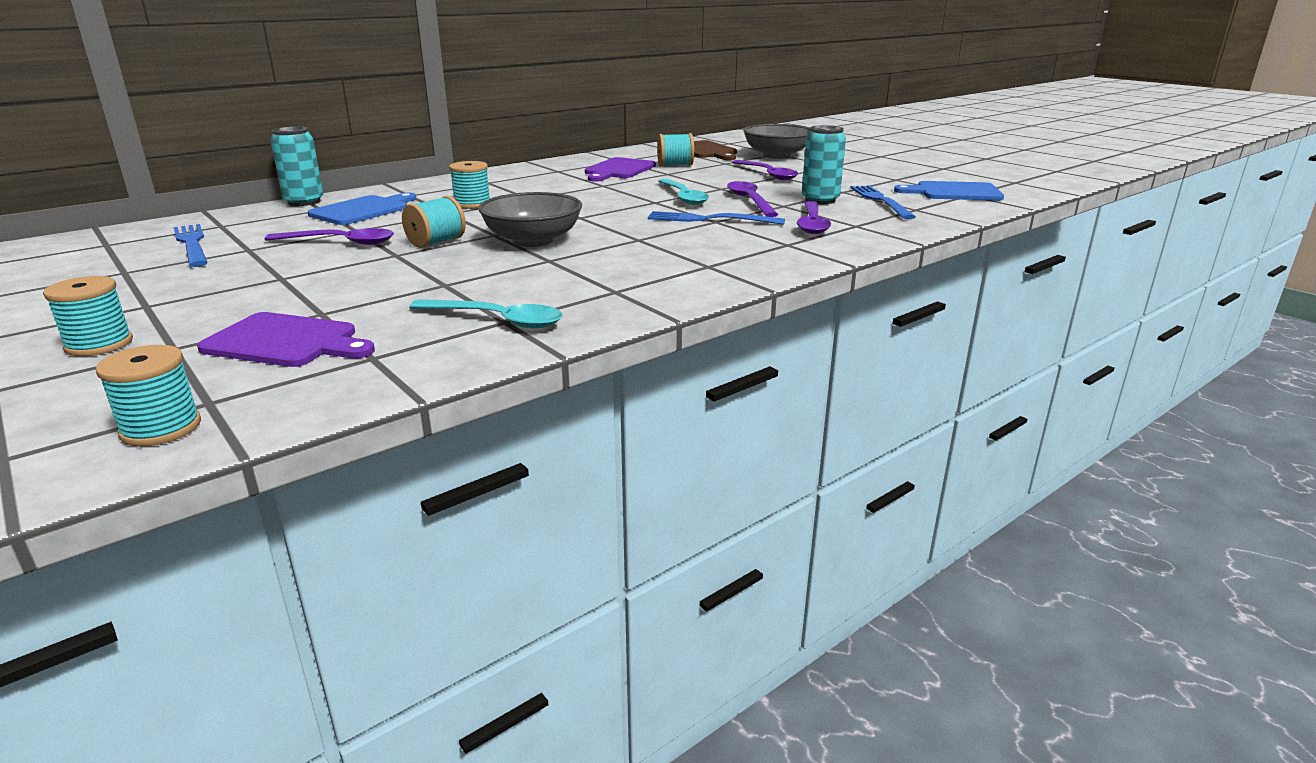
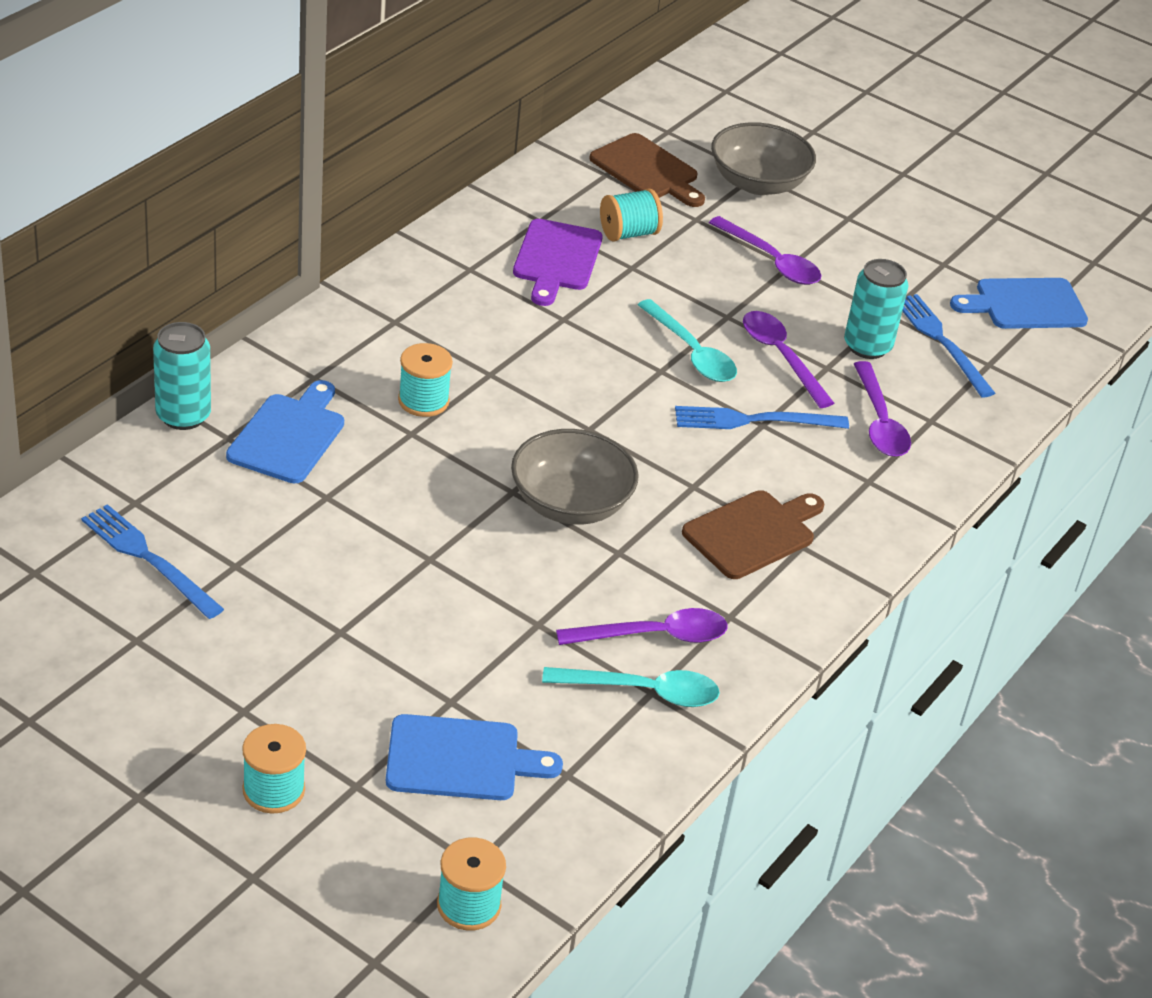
camera: 20 degrees left, 15 degrees up
purple cutting board [197,312,375,367] -> blue cutting board [386,714,563,800]
purple spoon [264,228,394,245] -> purple spoon moved to [556,608,727,645]
turquoise spool [402,196,466,248] -> none
none -> brown cutting board [682,490,825,579]

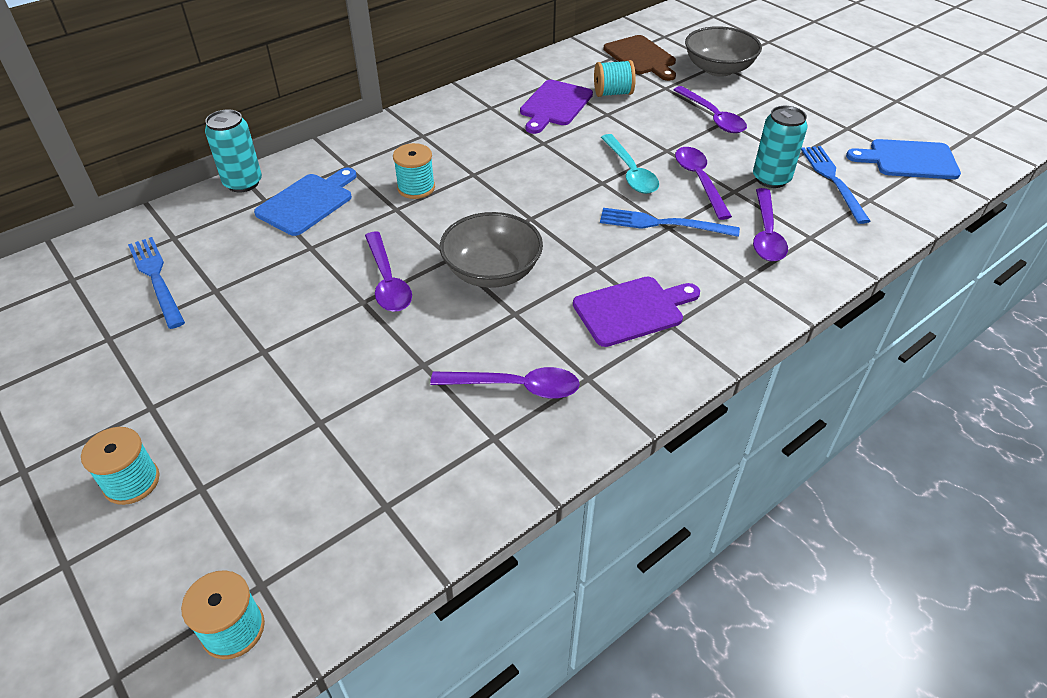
camera: 20 degrees right, 5 degrees up
blue cutting board [386,714,563,800] -> none
turquoise spoon [542,667,720,707] -> none
brown cutting board [682,490,825,579] -> purple cutting board [573,276,700,347]
none -> purple spoon [365,231,412,312]

